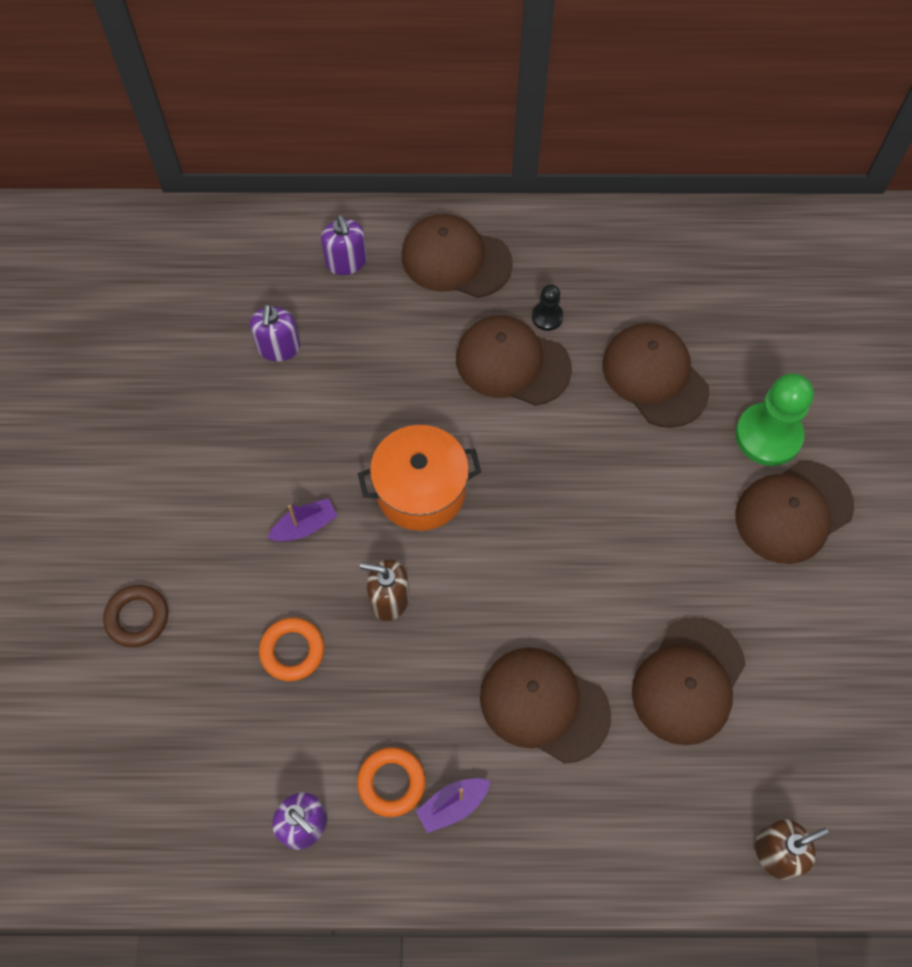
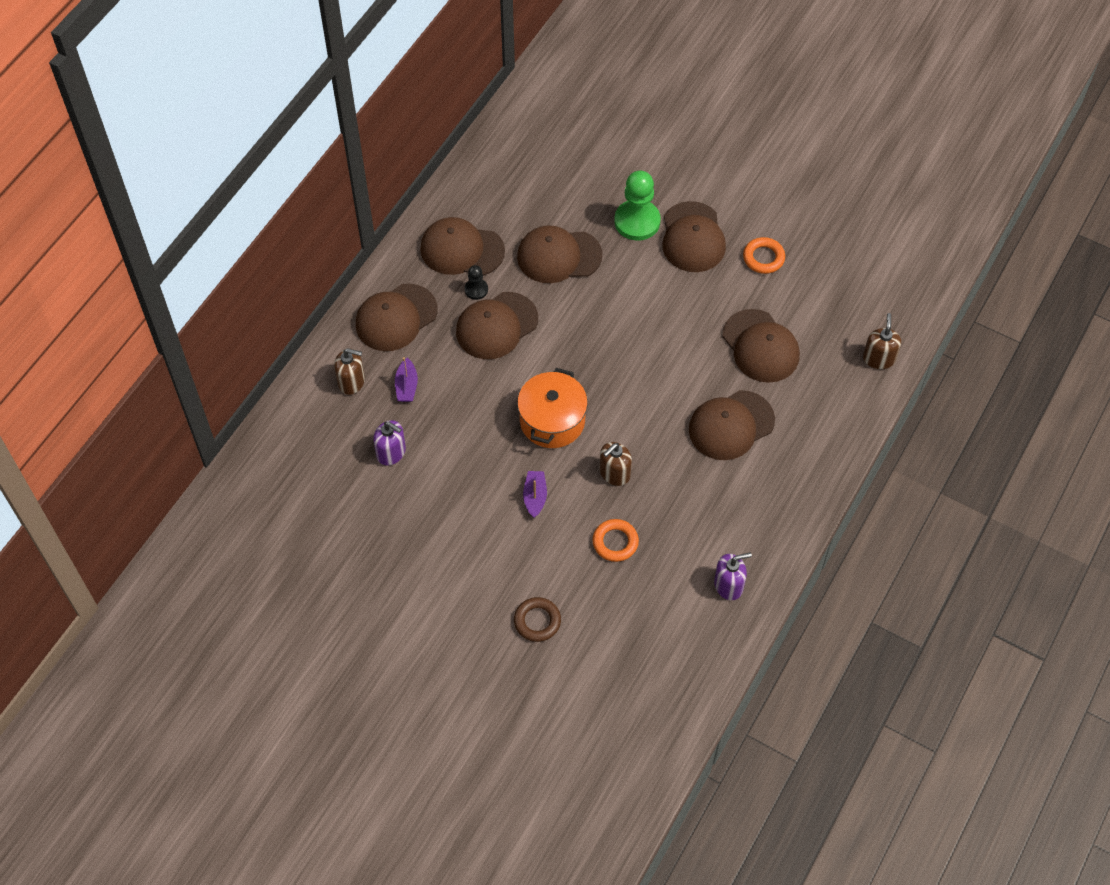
camera: 60 degrees left, 5 degrees down
purple soap dispenser [321,215,367,275] -> brown soap dispenser [334,348,365,395]
orange ring [357,747,426,817] -> orange ring moved to [743,237,785,274]
purple boat [416,778,491,833] -> purple boat moved to [395,357,418,402]
none -> brown cap [420,217,505,276]

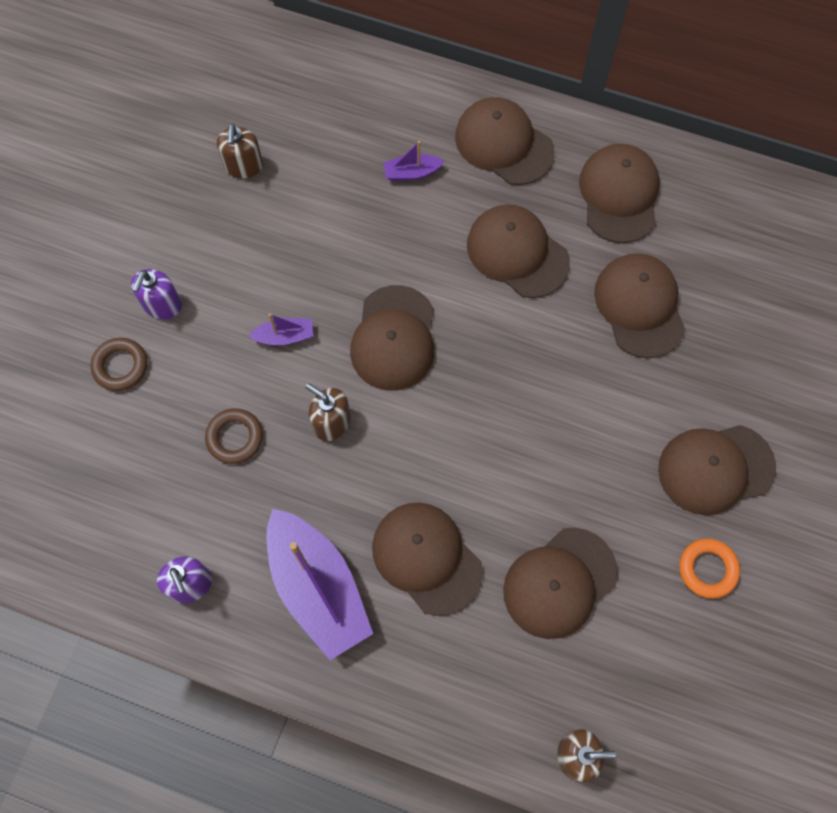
camera: 80 degrees right, 10 degrees up
brown soap dispenser [334,348,365,395] -> brown soap dispenser moved to [217,124,263,179]
purple soap dispenser [373,420,406,466] -> purple soap dispenser moved to [131,269,182,319]
black pawn [465,265,488,300] -> none
orange pot [517,368,588,448] -> brown cap [350,285,434,390]
orange ring [592,519,639,562] -> brown ring [205,408,263,464]
green pawn [614,171,661,241] -> none
none -> purple boat [266,509,373,660]

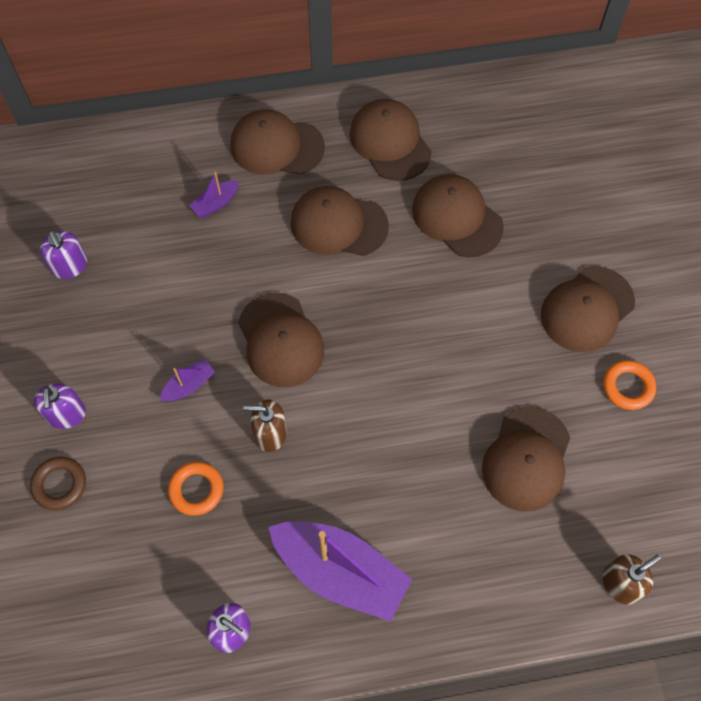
camera: 30 degrees left, 5 degrees down
brown ring [205,408,263,464] -> orange ring [168,462,224,516]
brown soap dispenser [217,124,263,179] -> purple soap dispenser [40,231,87,279]
brown cap [372,503,483,616] -> none

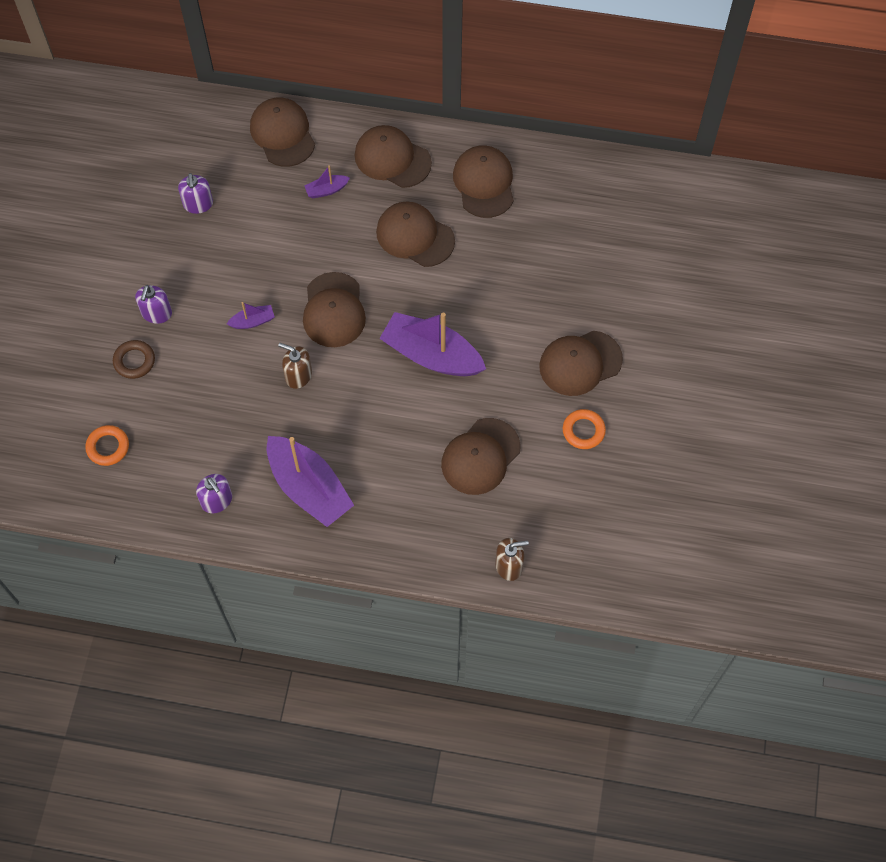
camera: 20 degrees right, 0 degrees up
orange ring [168,462,224,516] -> orange ring moved to [85,425,129,466]
brown cap [412,174,504,257] -> brown cap moved to [250,97,315,167]
none -> purple boat [379,312,486,376]

